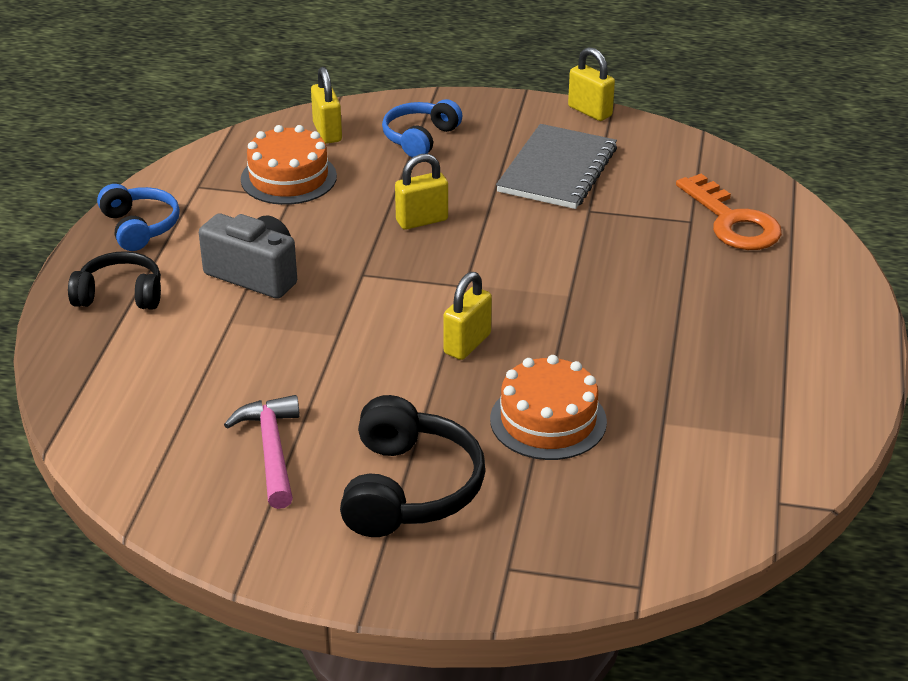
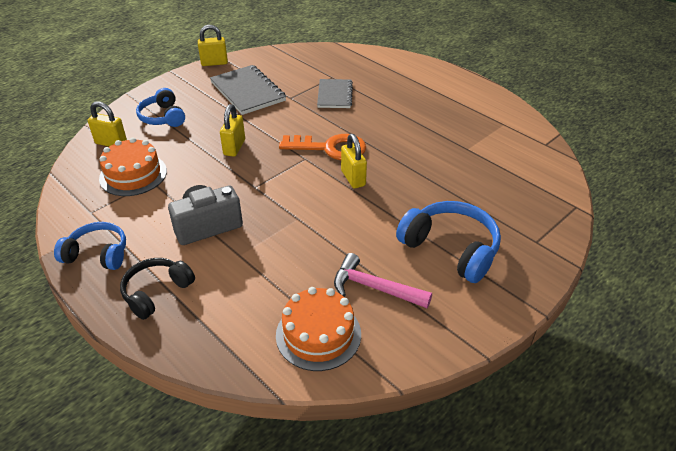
camera: 55 degrees left, 5 degrees up
black headphones [340,395,485,537] -> blue headphones [396,201,501,283]
orange cake [490,355,607,460] -> orange cake moved to [276,287,361,371]
orange key [676,174,782,250] -> orange key moved to [279,134,366,160]
none -> grey notebook [317,79,353,108]

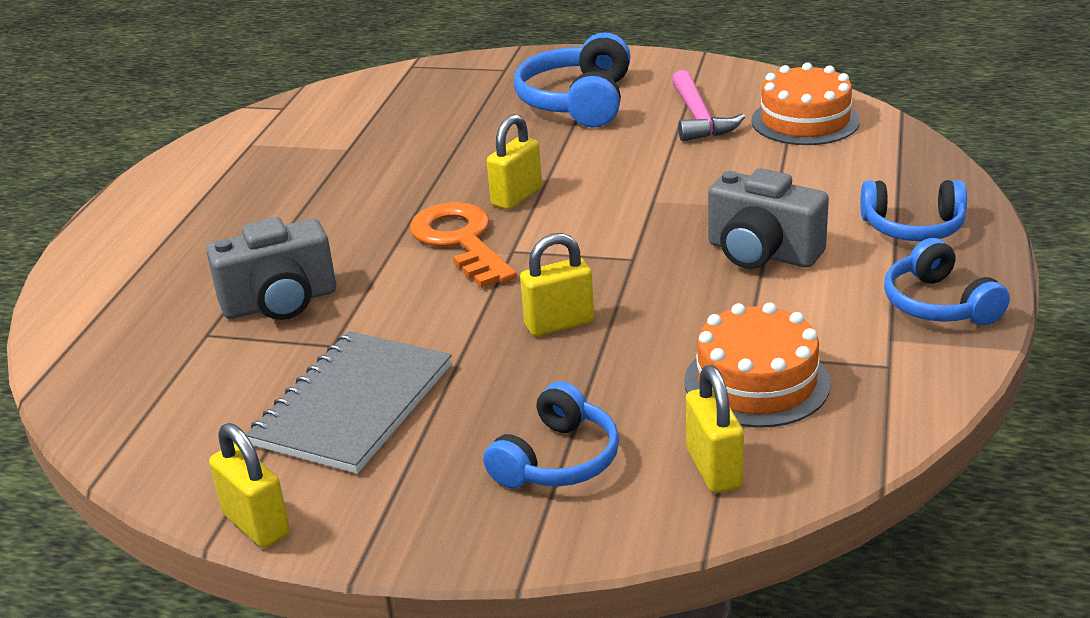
camera: 120 degrees left, 10 degrees down
black headphones [120,258,195,320] -> blue headphones [860,180,967,241]
grey notebook [317,79,353,108] -> grey camera [207,217,336,320]

